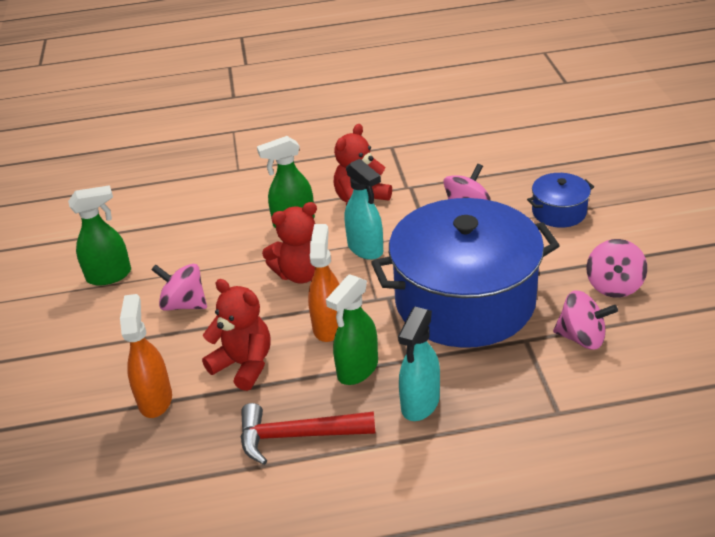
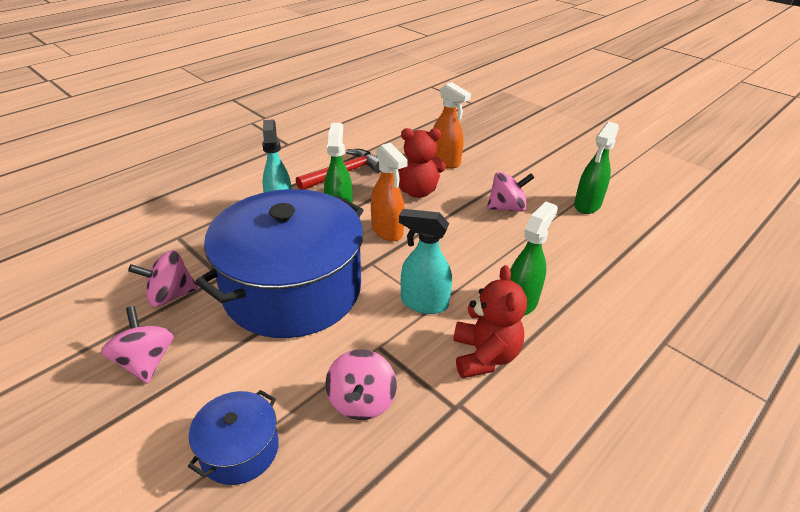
camera: 140 degrees right, 0 degrees up
red teddy bear [262,202,317,283] -> none

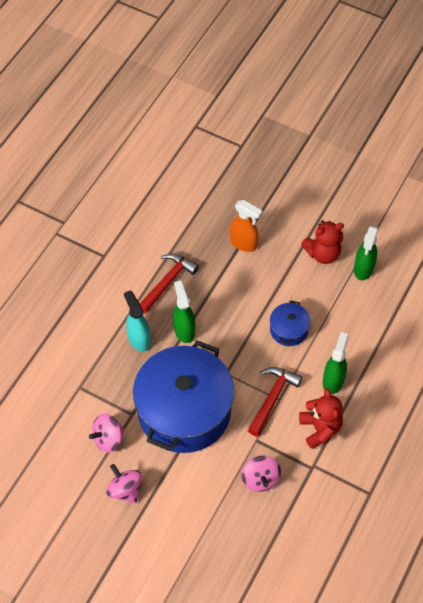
camera: 15 degrees left, 20 degrees up
blue pot [188,390,279,485] -> blue pot moved to [270,300,311,346]
orange spray bottle [371,143,408,242] -> none
red teddy bear [398,128,446,198] -> red teddy bear moved to [301,221,344,264]
turquoise spray bottle [399,209,452,314] -> red hammer [248,367,302,437]
pink spinning top [487,172,535,212] -> none

